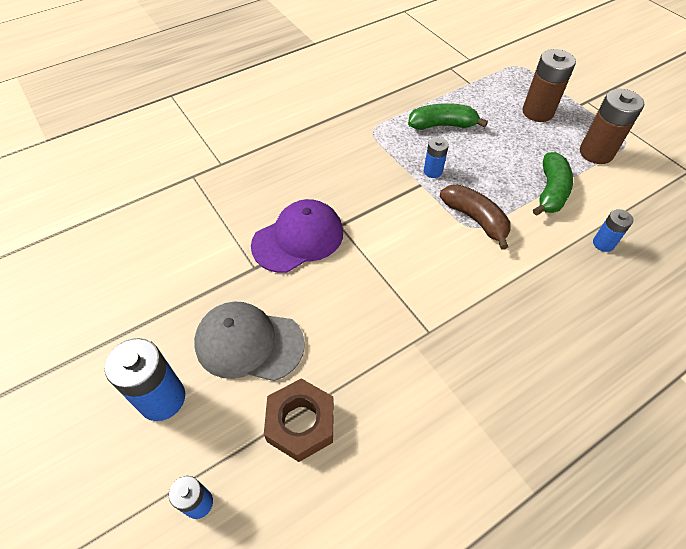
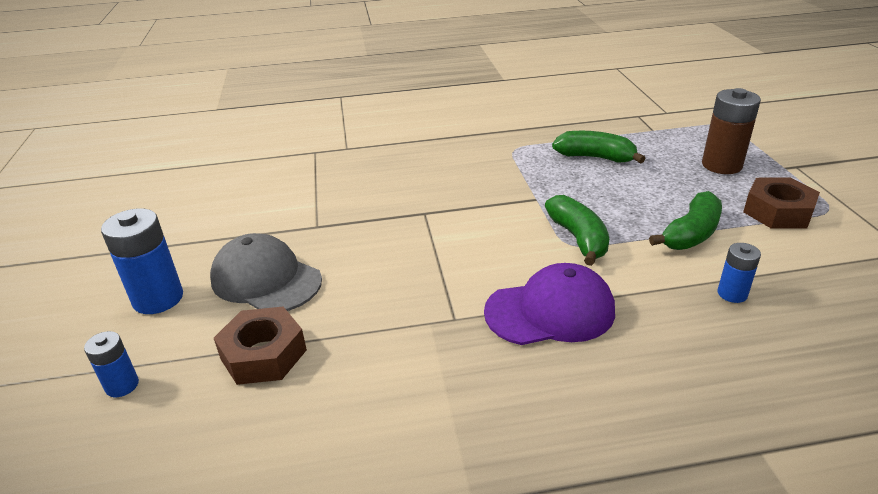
camera: 25 degrees right, 20 degrees down
purple cap [251,199,343,273] -> purple cap moved to [484,263,615,345]
blue battery [424,137,449,178] -> none
brown banana [440,184,511,250] -> green banana [545,195,609,266]
brown battery [580,89,644,164] -> brown nut [743,177,820,229]

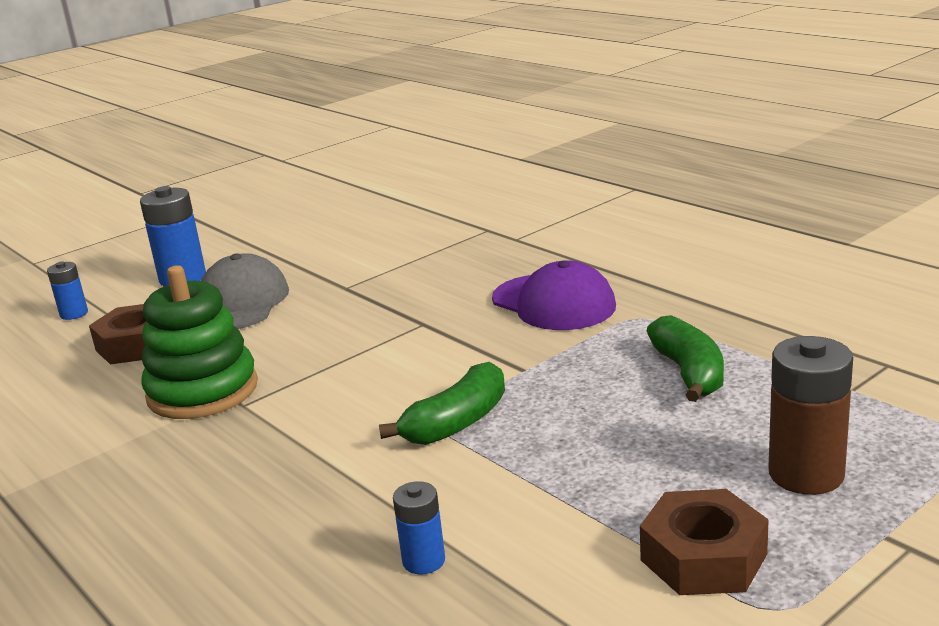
camera: 60 degrees right, 10 degrees down
purple cap [484,263,615,345] -> purple cap moved to [492,260,616,330]
green banana [649,191,722,250] -> none
none -> green stacking toy [141,265,258,419]

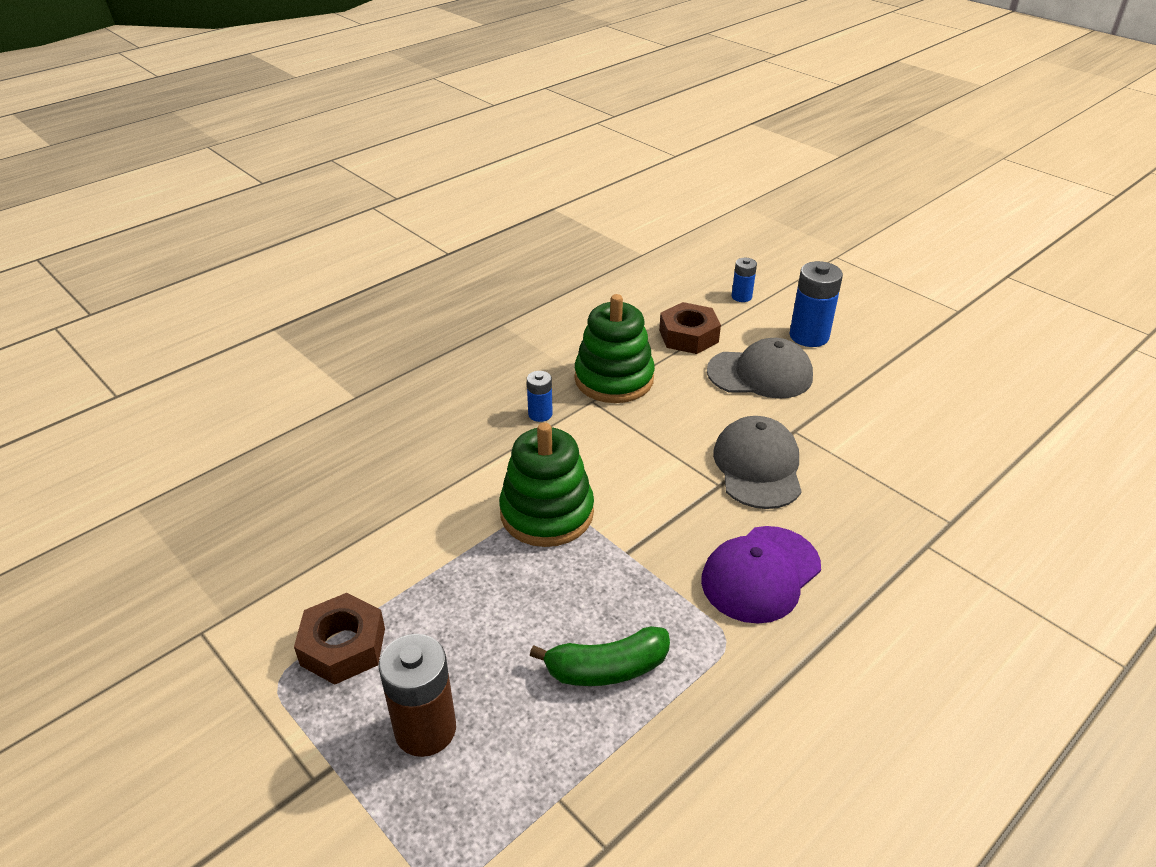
camera: 85 degrees right, 15 degrees up
green banana [379,362,505,445] -> green stacking toy [499,422,594,547]
blue battery [393,481,445,574] -> blue battery moved to [527,371,553,422]
none -> grey cap [713,416,802,509]

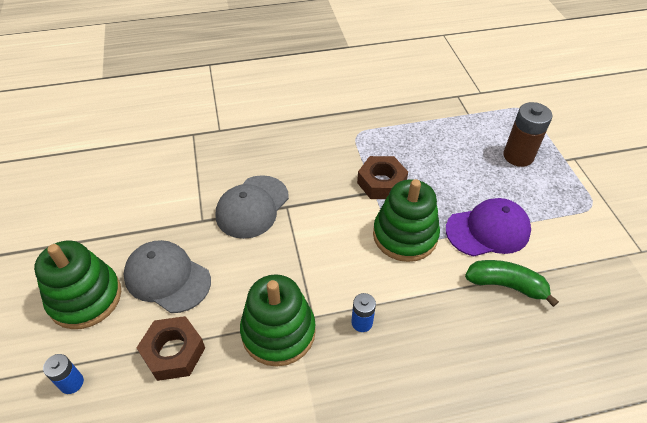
camera: 150 degrees left, 10 degrees up
brown nut [294,593,385,685] -> brown nut moved to [357,156,408,199]
green banana [530,626,670,686] -> green banana moved to [465,260,559,307]
purple cap [701,526,821,624] -> purple cap moved to [446,198,531,257]
blue battery [789,261,843,347] -> green stacking toy [34,241,121,329]

